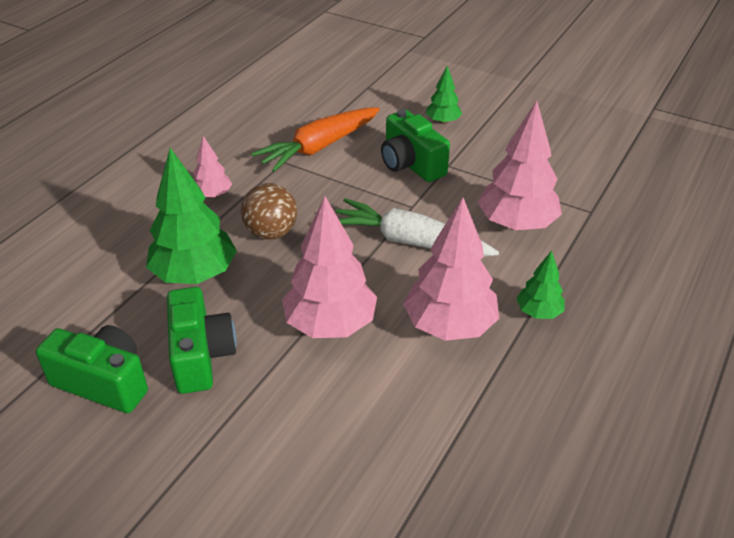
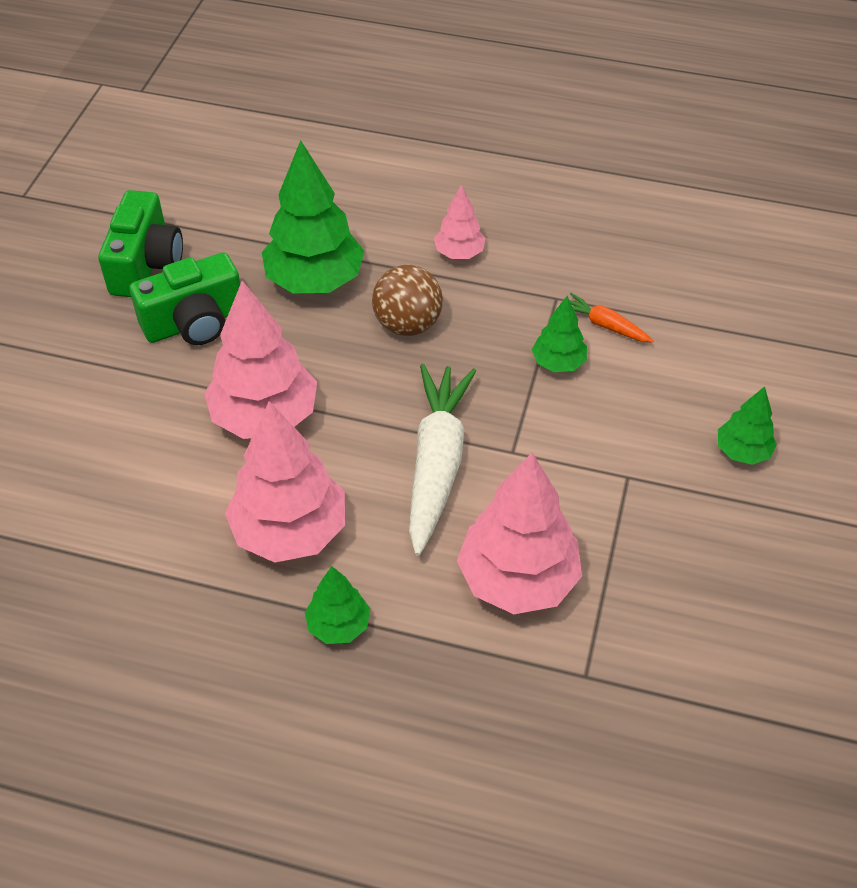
camera: 75 degrees right, 10 degrees up
orange carrot [251,107,380,172] -> orange carrot [569,293,653,343], size x0.47
green camera [381,110,450,182] -> none
none -> green tree [532,296,587,372]

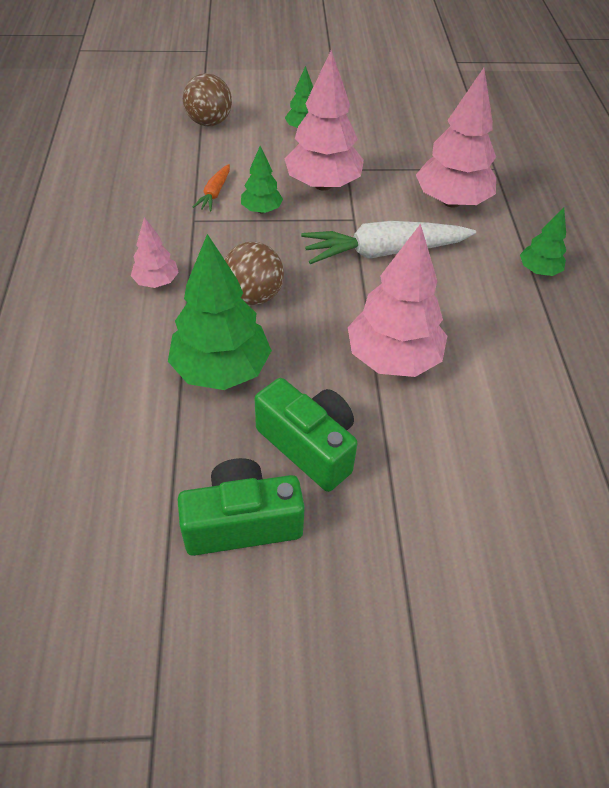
camera: 110 degrees left, 0 degrees up
pink tree [225,401,345,563] -> pink tree moved to [285,50,364,191]
none -> brown ball [183,73,232,126]

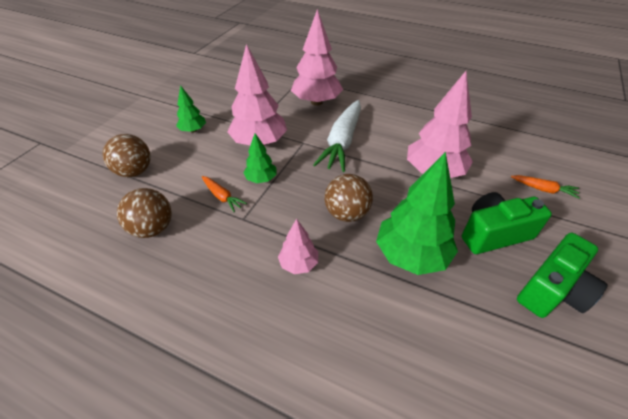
camera: 60 degrees left, 5 degrees down
green camera [177,458,305,556] -> green camera turned 150 degrees counterclockwise [517,233,608,318]
green tree [520,208,566,276] -> none
none -> brown ball [117,188,172,238]
none -> orange carrot [511,175,580,199]

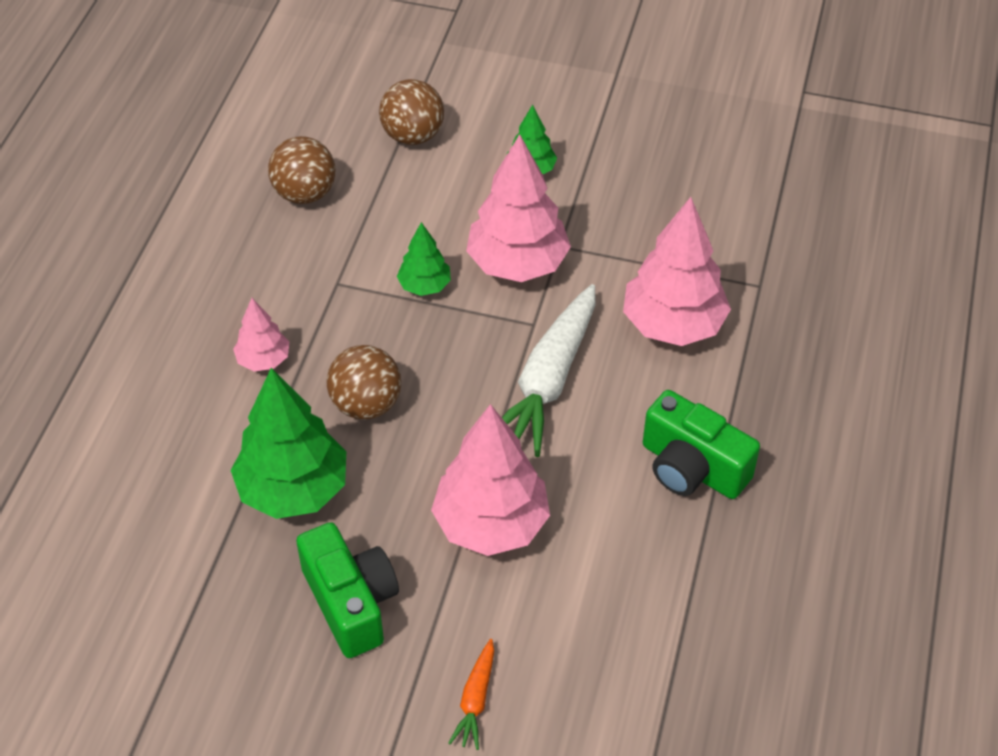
camera: 80 degrees right, 5 degrees up
orange carrot [202,176,247,212] -> none
white carrot [313,100,361,172] -> white carrot turned 75 degrees counterclockwise [502,284,595,457]
green camera [517,233,608,318] -> green camera moved to [643,390,760,499]

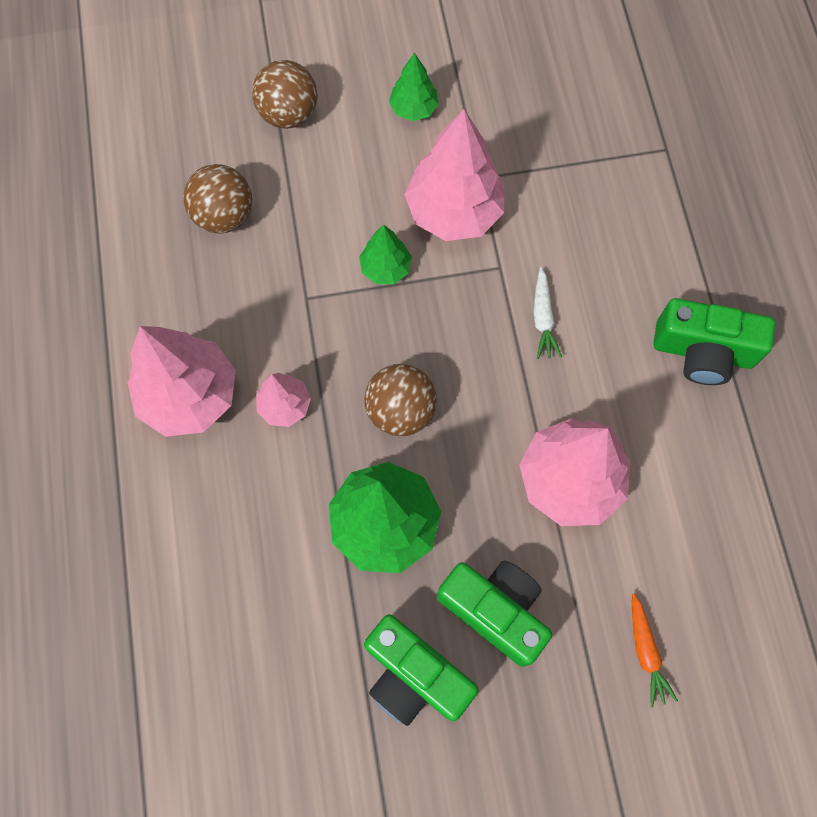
camera: 25 degrees left, 20 degrees up
white carrot [502,284,595,457] -> white carrot [533,267,562,359], size x0.47
pink tree [623,197,731,346] -> pink tree moved to [128,326,236,437]
none -> green camera [364,614,478,726]

